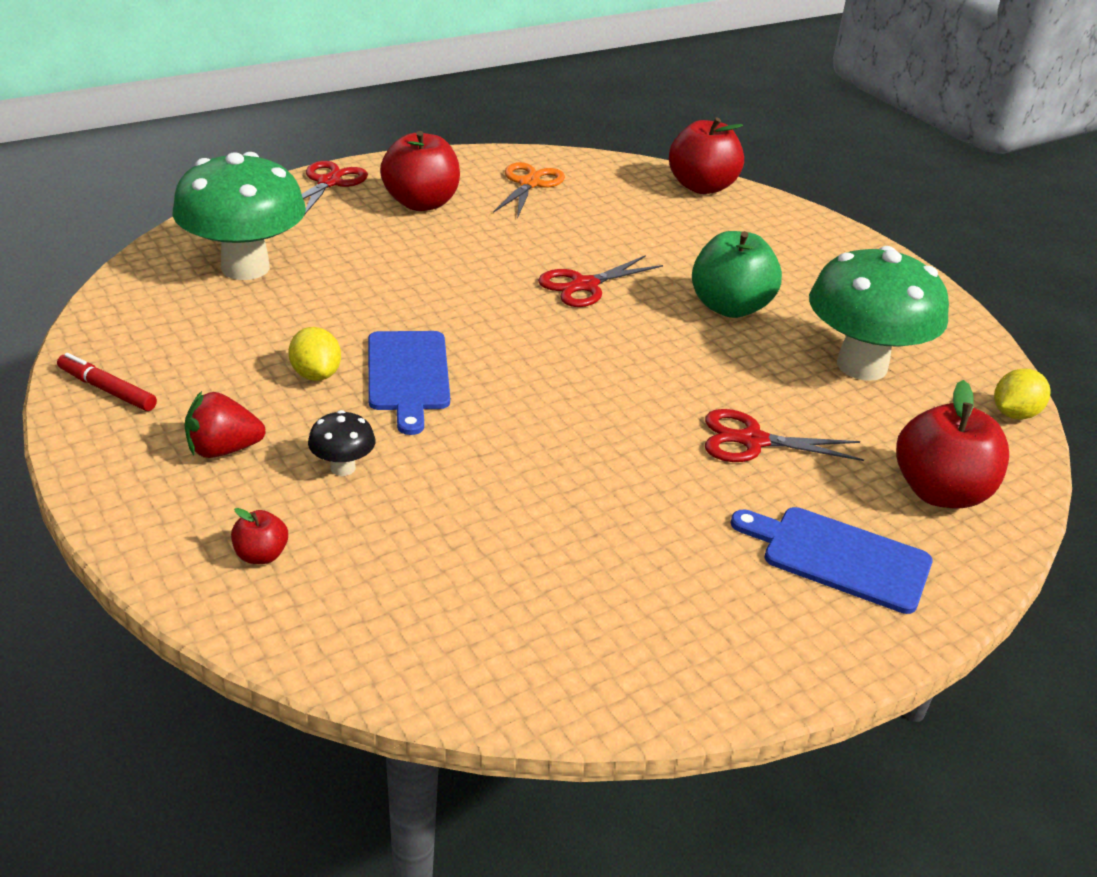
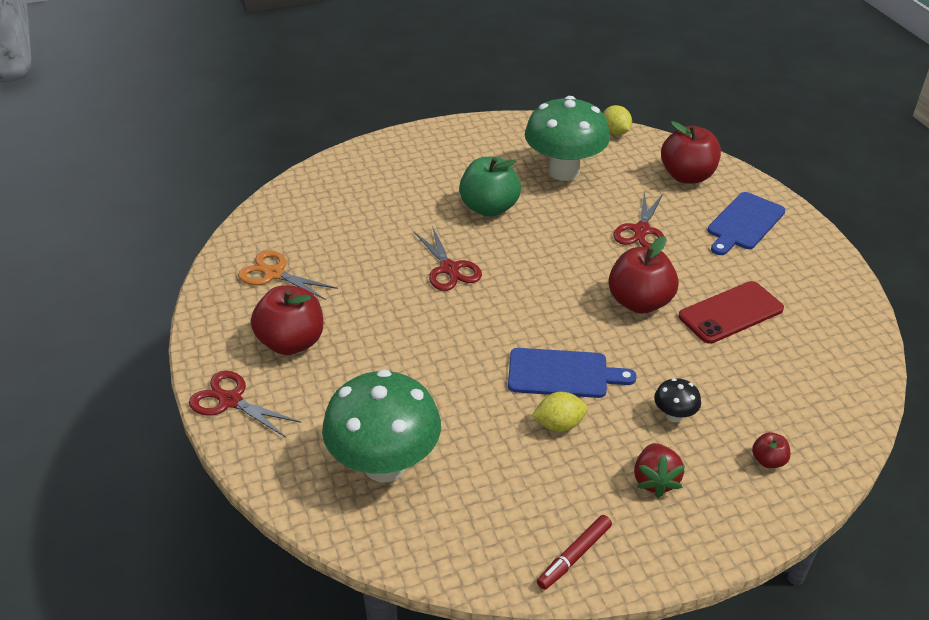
camera: 75 degrees left, 5 degrees up
red apple [669,118,744,194] -> red apple moved to [608,236,679,314]
none -> red phone [679,281,784,344]

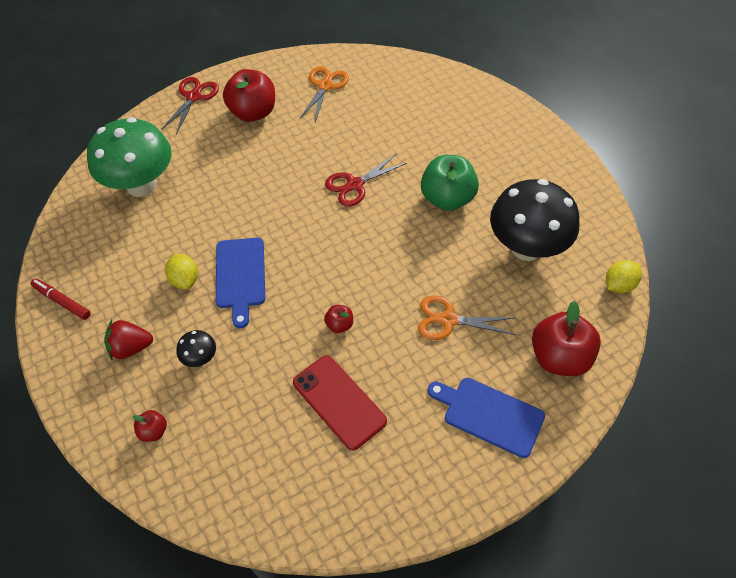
camera: 80 degrees right, 15 degrees up
green mushroom [525,96,610,181] -> black mushroom [490,179,579,261]
red apple [608,236,679,314] -> red apple [324,305,353,333], size x0.46
red scissors [613,191,664,247] -> orange scissors [418,296,515,340]

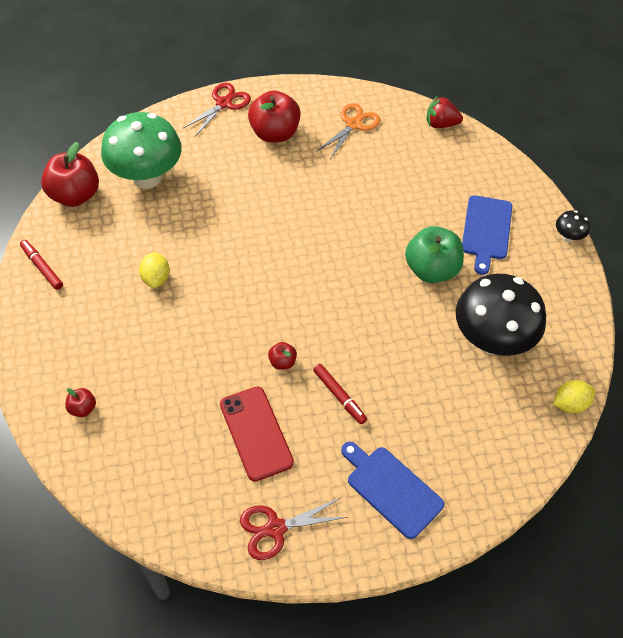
camera: 15 degrees right, 0 degrees up
red strawberry [104,320,153,360] -> red strawberry moved to [427,95,463,128]
black mushroom [176,330,216,367] -> black mushroom moved to [556,210,590,242]
blue cutting board [216,238,265,328] -> blue cutting board moved to [462,195,512,275]
red scissors [325,153,407,207] -> red scissors moved to [240,498,347,560]
orange scissors [418,296,515,340] -> none
red apple [532,301,601,376] -> red apple moved to [41,142,99,207]
none -> red marker [313,364,367,424]

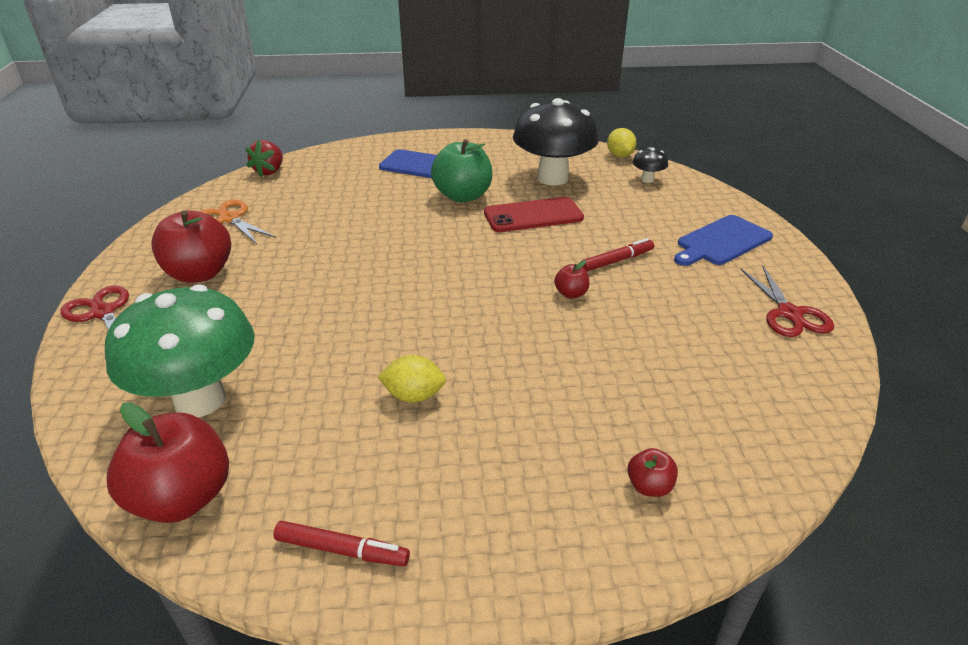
camera: 80 degrees left, 20 degrees down
red marker [20,240,63,290] -> red marker turned 135 degrees counterclockwise [273,521,410,566]
red phone [220,386,294,481] -> red phone moved to [484,197,584,232]
black mushroom [556,210,590,242] -> black mushroom moved to [632,147,668,183]

